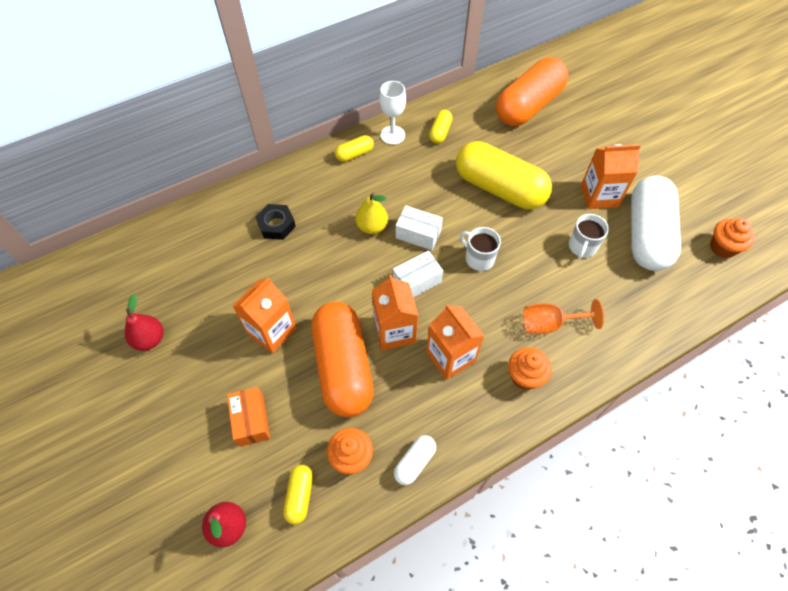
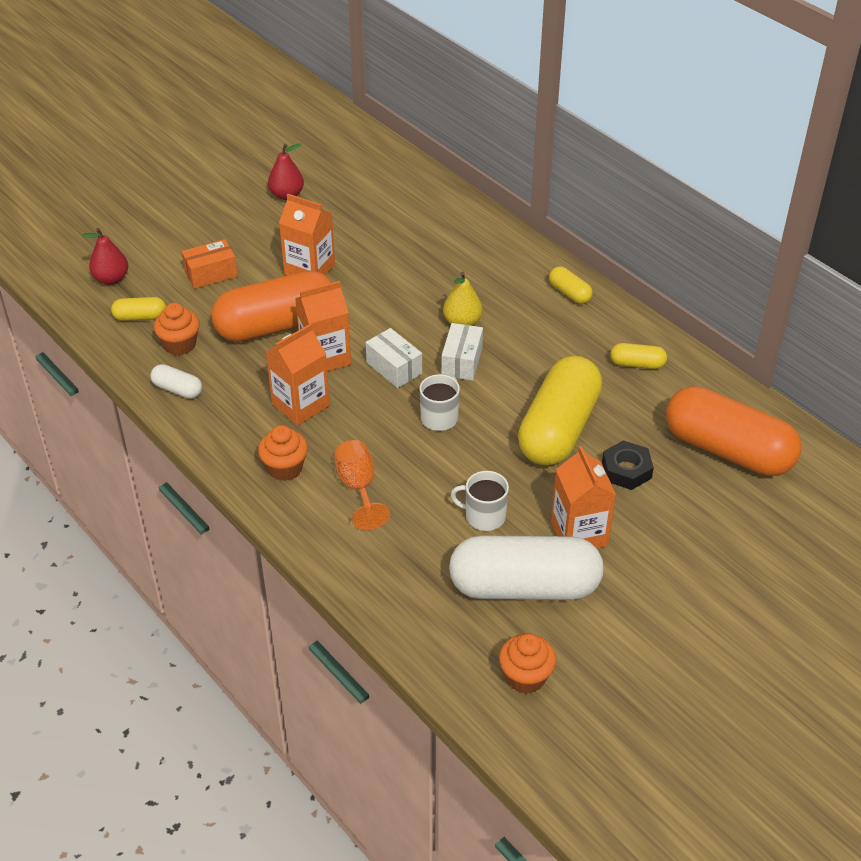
camera: 80 degrees right, 15 degrees down
black nut [256,204,296,240] -> black nut moved to [602,440,654,490]
white goblet [380,81,406,145] -> none

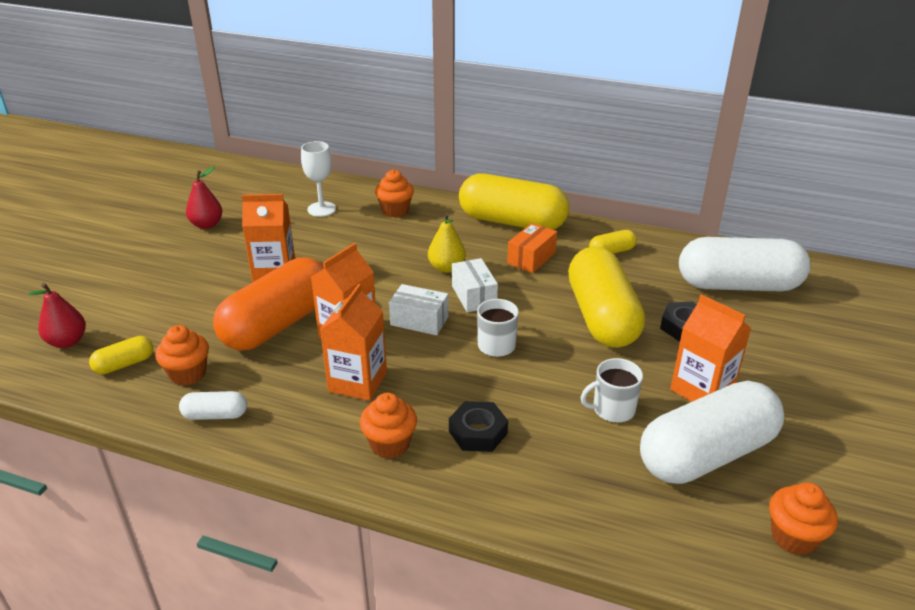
camera: 30 degrees left, 10 degrees down
orange box [182,239,238,289] -> orange box moved to [507,223,557,273]
orange goblet [334,440,390,530] -> black nut [449,401,508,452]
yellow capsule [549,266,593,304] -> yellow capsule [459,174,569,230], size x2.32
orange capsule [666,386,801,476] -> white capsule [679,237,811,292]
none -> white goblet [301,141,336,217]
none -> orange cupcake [375,170,414,217]

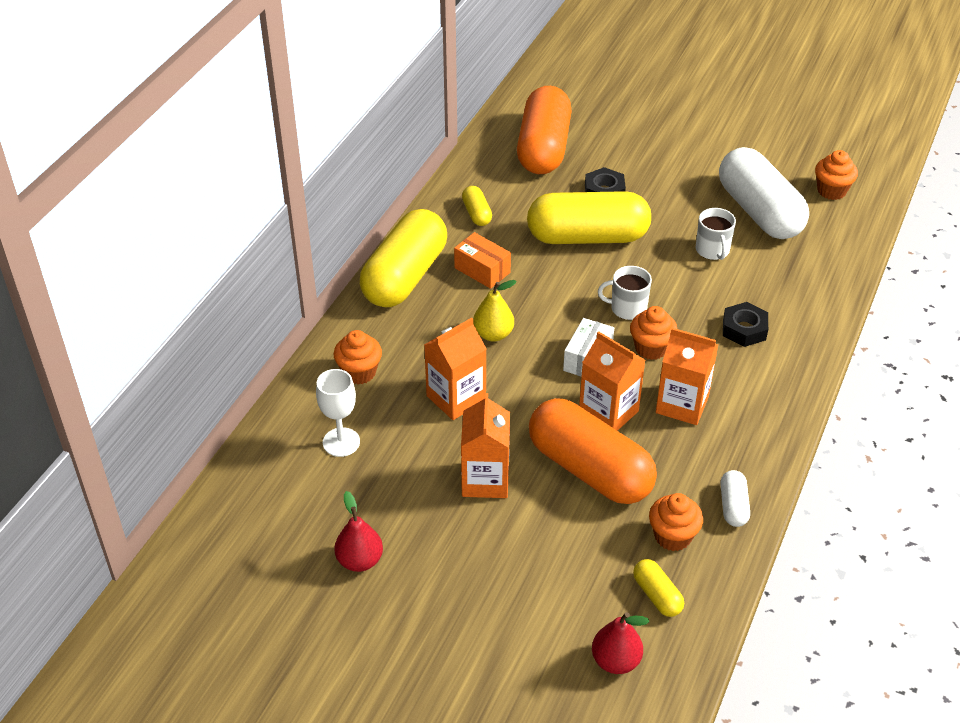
camera: 85 degrees left, 10 degrees up
orange cupcake [360,393,417,459] -> orange cupcake moved to [630,306,677,360]
white box [452,258,498,312] -> none
orange carton [670,294,751,402] -> orange carton moved to [424,318,487,420]
white capsule [679,237,811,292] -> orange capsule [517,86,572,174]

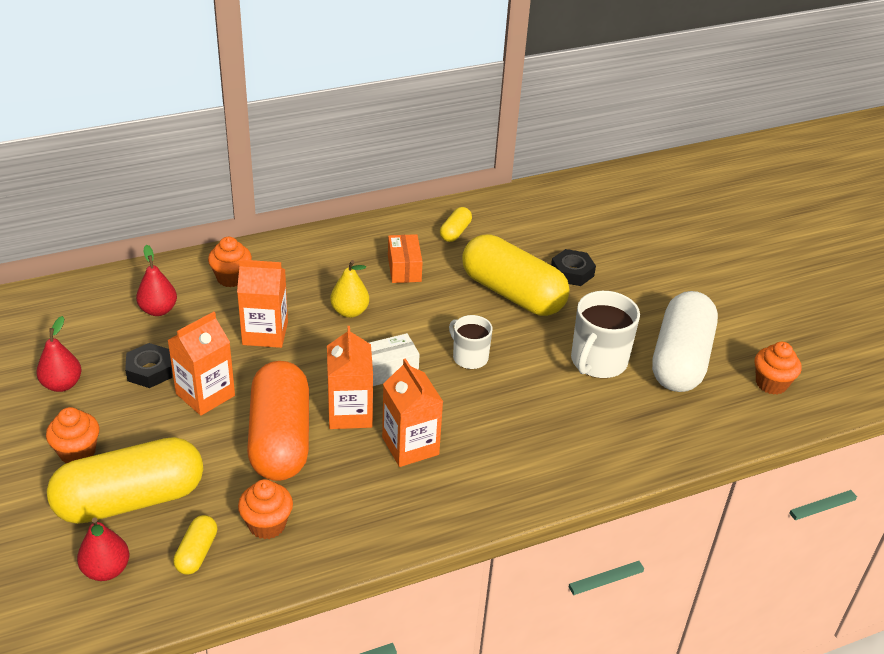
camera: 40 degrees right, 5 degrees down
white goblet [316,369,360,457] -> red pear [136,245,177,316]
yellow capsule [360,209,447,307] -> yellow capsule moved to [47,437,203,524]
orange capsule [517,86,572,174] -> none
orange cupcake [630,306,677,360] -> orange cupcake moved to [46,407,99,463]
white mug [696,208,736,260] -> white mug [571,291,640,378], size x1.62
white capsule [720,470,750,527] -> none
black nut [723,302,768,347] -> black nut moved to [125,343,172,388]

